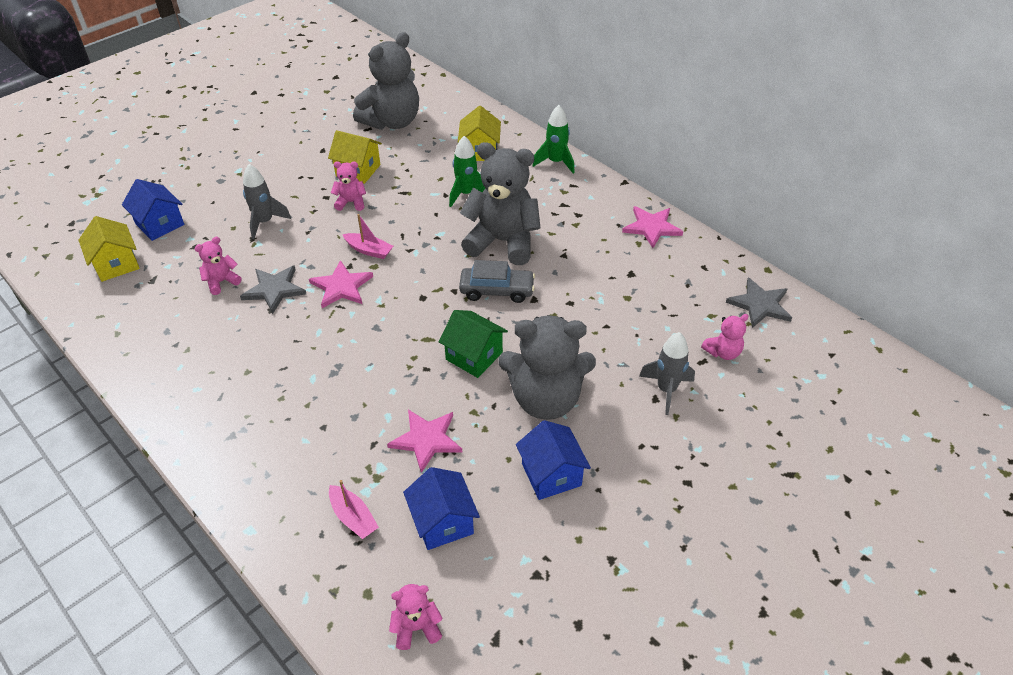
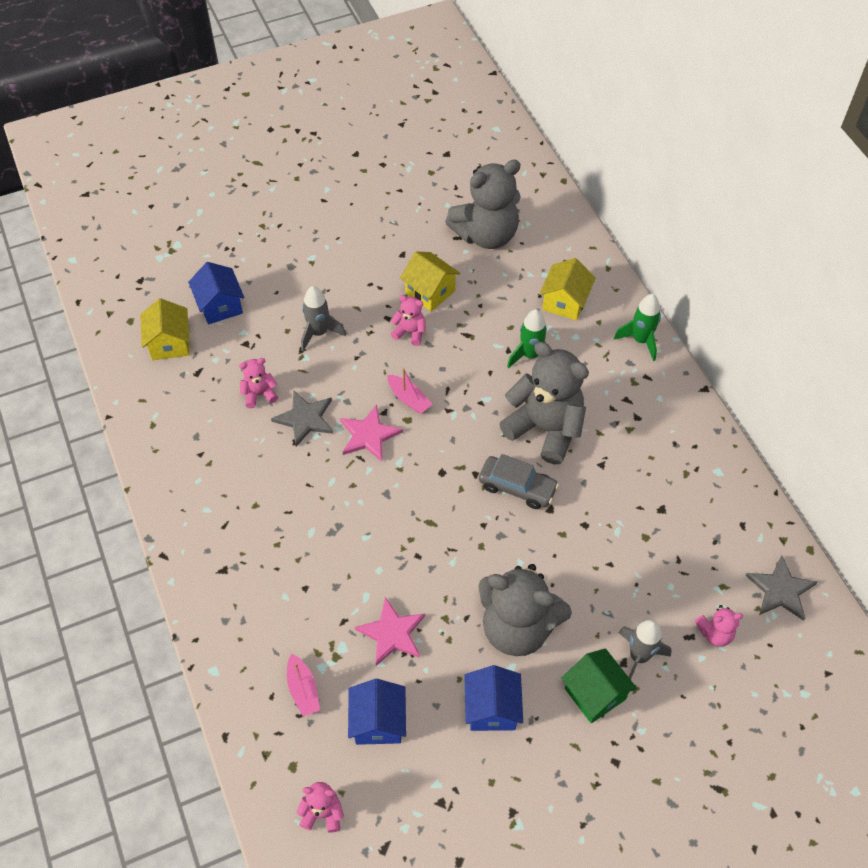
camera: 20 degrees right, 10 degrees up
green house [439,310,508,378] -> green house moved to [561,648,637,723]
pink star [622,206,683,248] -> none

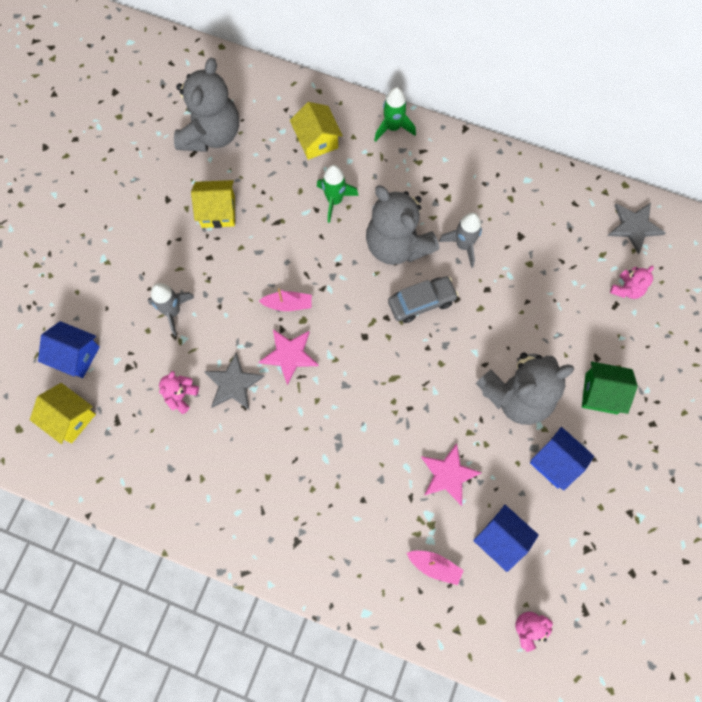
camera: 45 degrees left, 15 degrees up
pink teddy bear [391,295,426,346] -> none
grey teddy bear [499,342,589,465] -> grey teddy bear turned 120 degrees counterclockwise [366,185,439,265]
grey rocket [618,620,672,680] -> grey rocket moved to [439,212,482,268]

